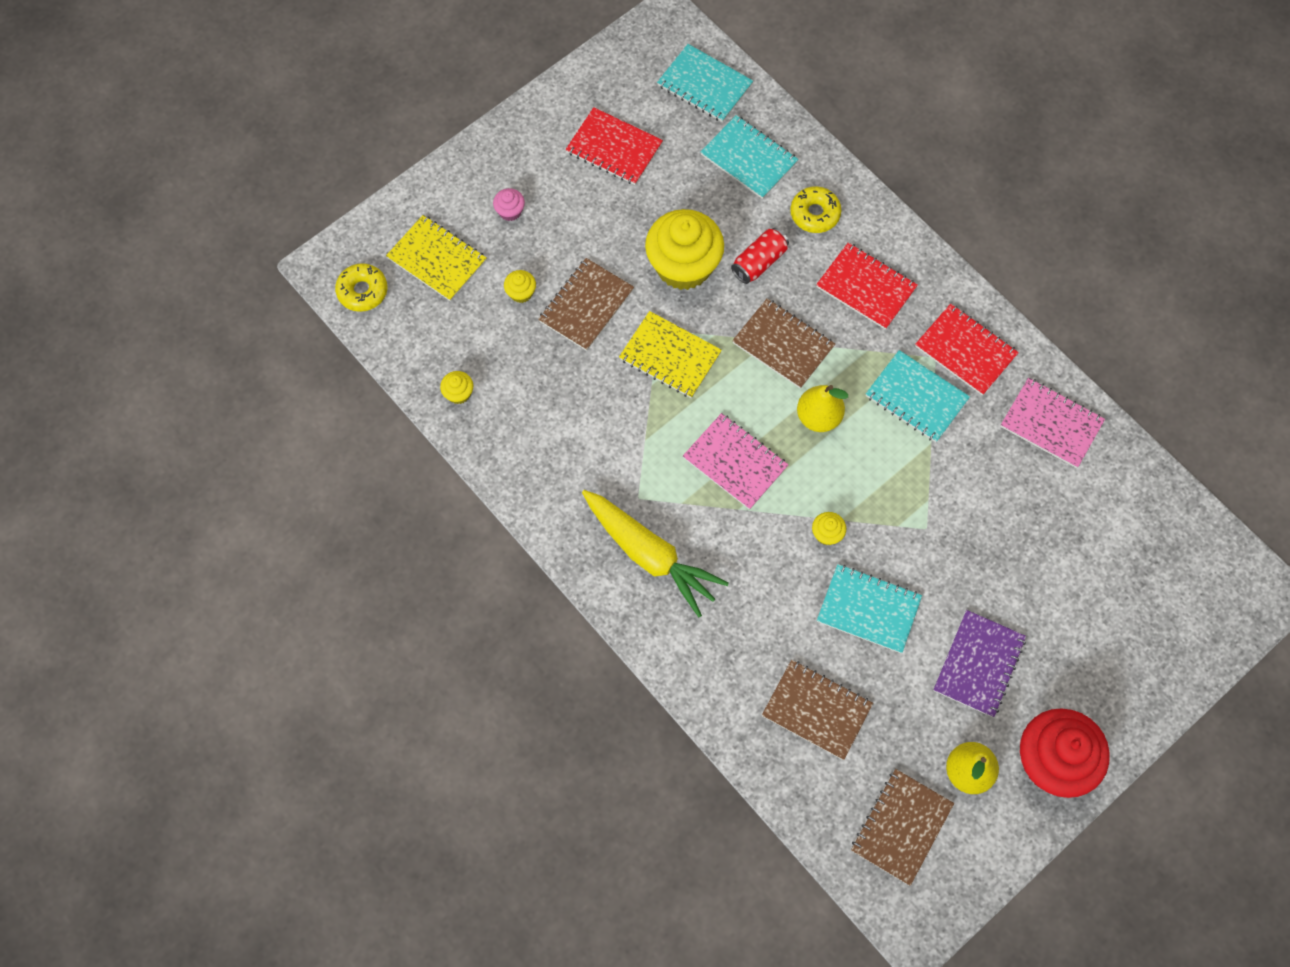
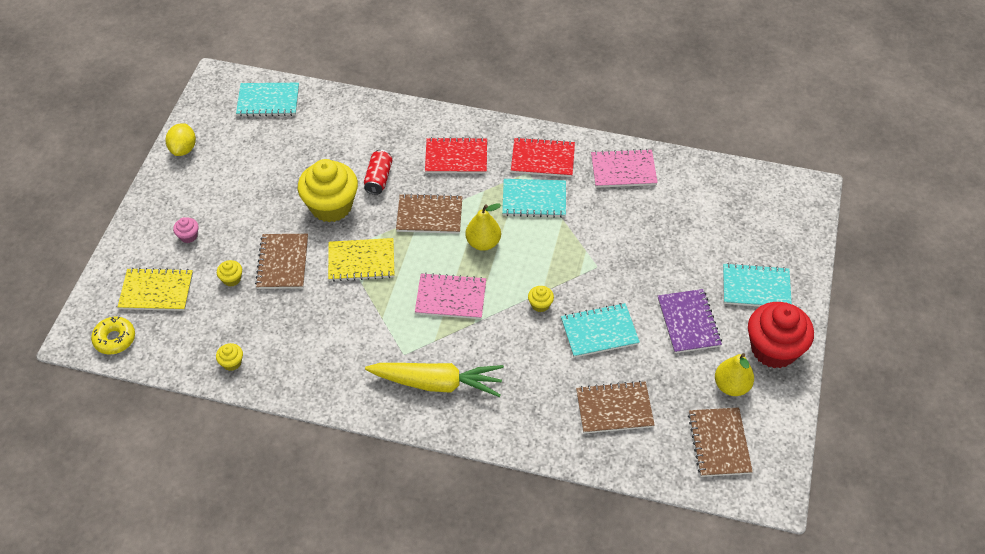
camera: 35 degrees left, 15 degrees down
red notebook [565,107,663,185] -> none
turquoise notebook [701,115,799,199] -> turquoise notebook moved to [723,263,792,307]
yellow donut [790,186,842,233] -> none
none -> yellow lemon [166,123,196,156]

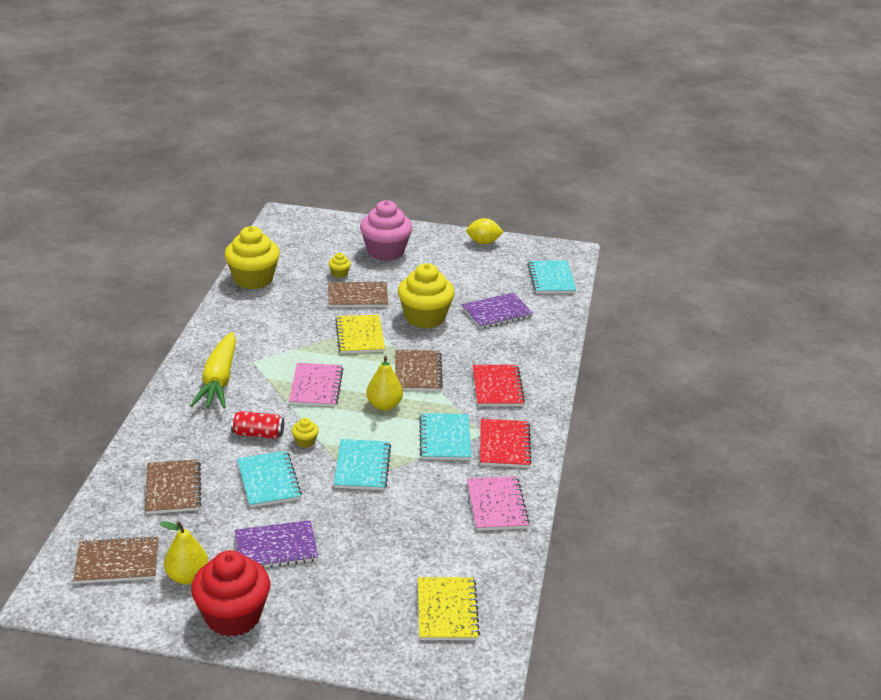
camera: 85 degrees right, 20 degrees down
yellow donut [91,317,135,354] -> none
yellow notebook [118,268,193,311] -> yellow notebook moved to [418,577,480,640]
pink cupcake [173,217,199,243] -> pink cupcake [360,200,413,261], size x2.43
yellow cupcake [216,343,243,371] -> yellow cupcake [225,226,280,289], size x2.43
red can [364,149,392,195] -> red can moved to [231,411,284,439]
turquoise notebook [723,263,792,307] -> turquoise notebook moved to [334,439,391,490]
none -> purple notebook [462,293,534,329]

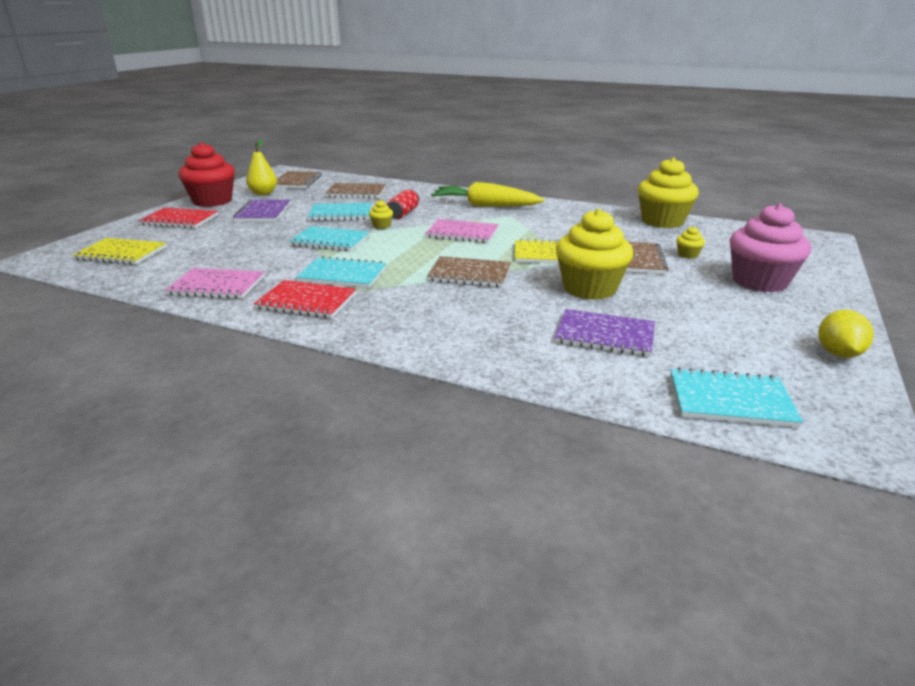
camera: 105 degrees right, 5 degrees down
yellow pear [366,356,403,411] -> none
purple notebook [462,293,534,329] -> purple notebook turned 60 degrees counterclockwise [555,309,655,357]
red notebook [473,365,525,406] -> red notebook moved to [139,208,218,228]

